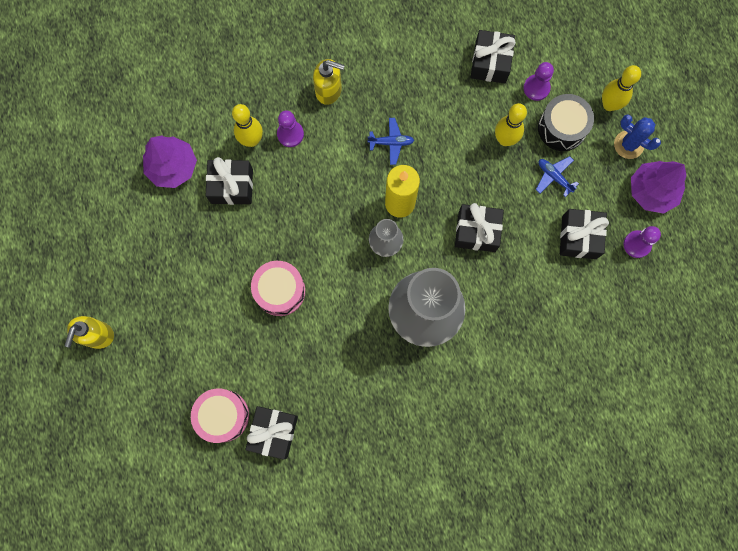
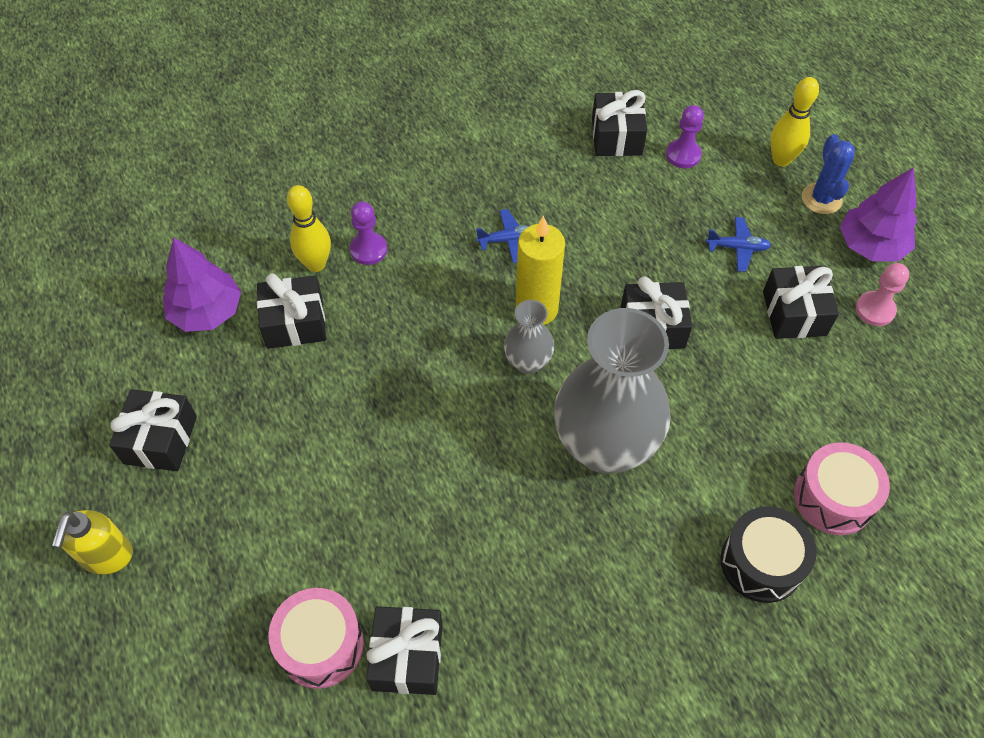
camera: 10 degrees left, 20 degrees down
pink drum [251,261,305,316] -> pink drum moved to [794,442,890,535]
yellow soap dispenser [313,59,345,105] -> none
yellow bowling pin [495,103,527,146] -> none
blue plane [536,156,579,197] -> blue plane turned 150 degrees clockwise [706,217,771,272]
black drum [538,94,594,151] -> black drum moved to [721,506,817,603]
blue cactus [614,114,661,159] -> blue cactus turned 60 degrees clockwise [802,134,855,214]
purple pawn [623,226,661,258] -> pink pawn [856,263,909,326]
none -> black gift [109,389,197,471]

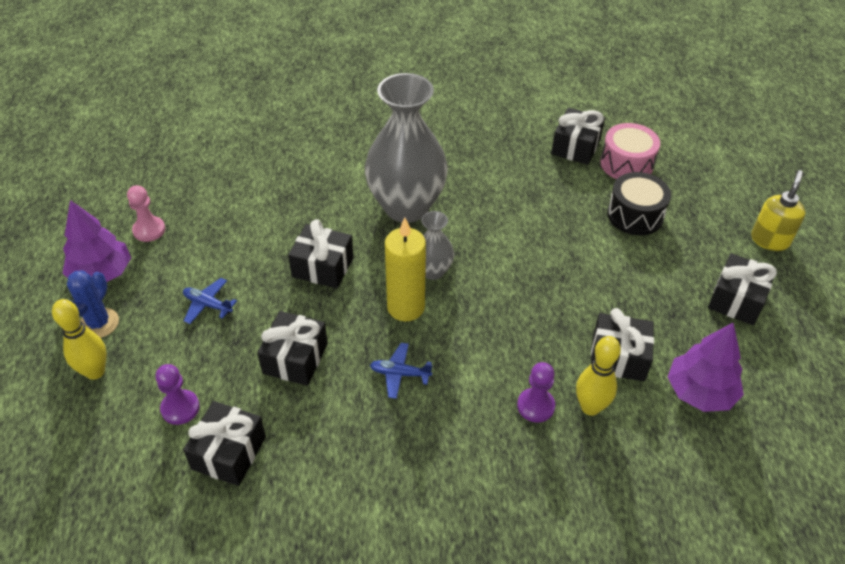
camera: 160 degrees left, 10 degrees down
black drum [721,506,817,603] -> black drum moved to [607,172,671,235]
black gift [763,266,839,339] -> black gift moved to [257,311,328,386]
pink drum [794,442,890,535] -> none

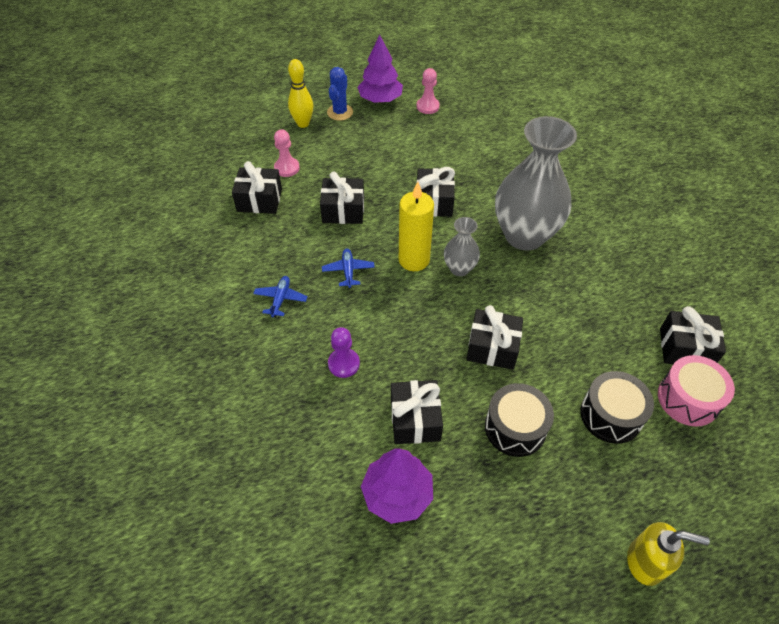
camera: 75 degrees right, 5 degrees up
blue cactus [67,270,119,338] -> blue cactus turned 75 degrees counterclockwise [327,67,353,121]
purple pawn [155,364,200,425] -> pink pawn [274,129,300,177]
blue plane [183,278,237,324] -> blue plane moved to [253,276,308,317]
yellow bowling pin [576,336,621,416] -> none
black gift [708,253,777,325] -> black gift moved to [466,305,523,370]
none -> black drum [485,383,554,457]

